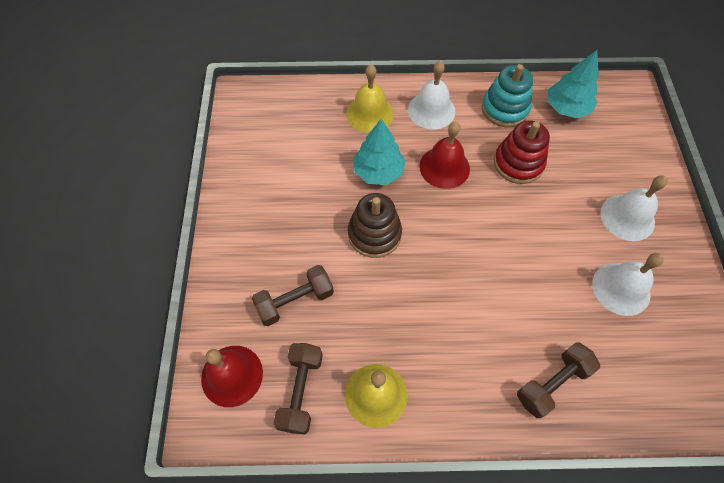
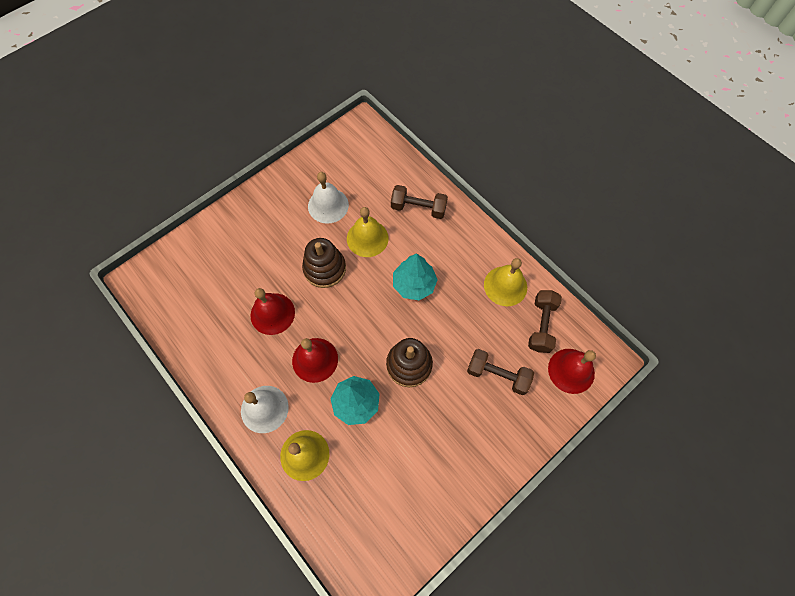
camera: 130 degrees left, 5 degrees up
brown dumbbell [273,343,323,435] -> brown dumbbell turned 45 degrees counterclockwise [528,290,562,353]
turquoise stacking toy [482,64,533,127] -> none
red stacking toy [494,120,550,184] -> red bell [251,288,295,335]
turquoise tree [548,50,599,118] -> turquoise tree moved to [393,253,438,300]
white bell [600,175,668,241] -> none
none -> brown stacking toy [302,238,346,288]
none -> yellow bell [347,207,389,257]

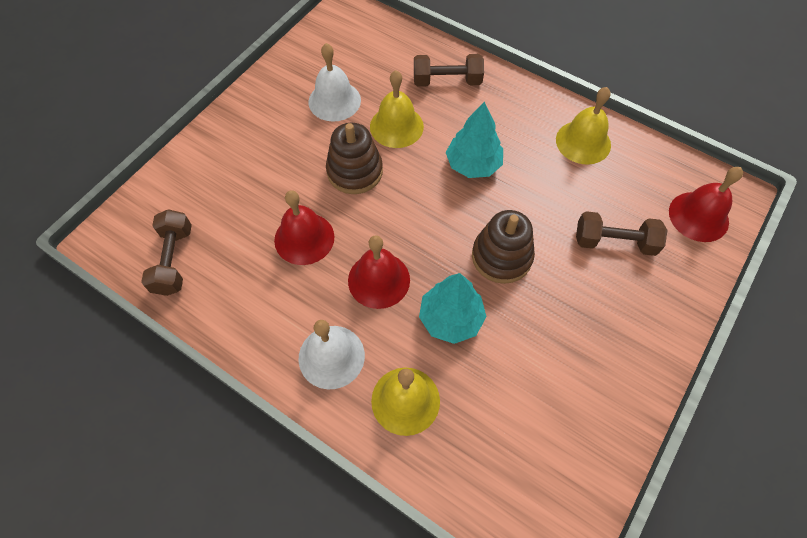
camera: 15 degrees left, 5 degrees down
brown dumbbell [528,290,562,353] -> brown dumbbell moved to [141,209,192,296]

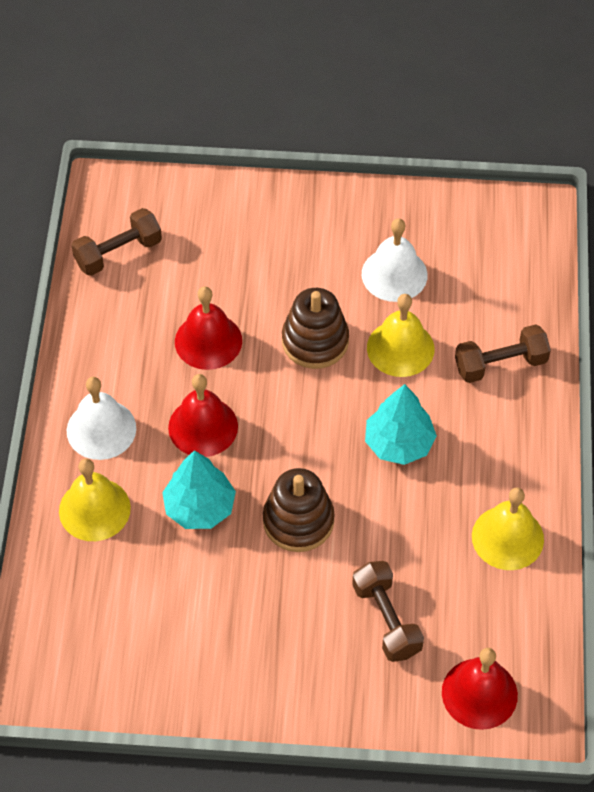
camera: 60 degrees right, 5 degrees down
brown dumbbell [414,54,484,87] -> brown dumbbell turned 75 degrees counterclockwise [455,324,551,383]

